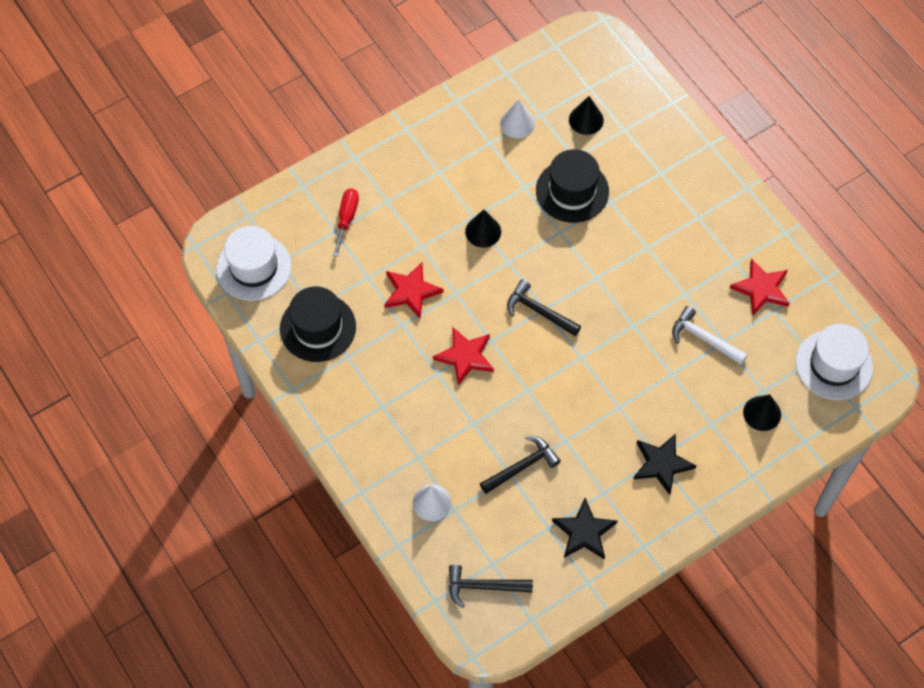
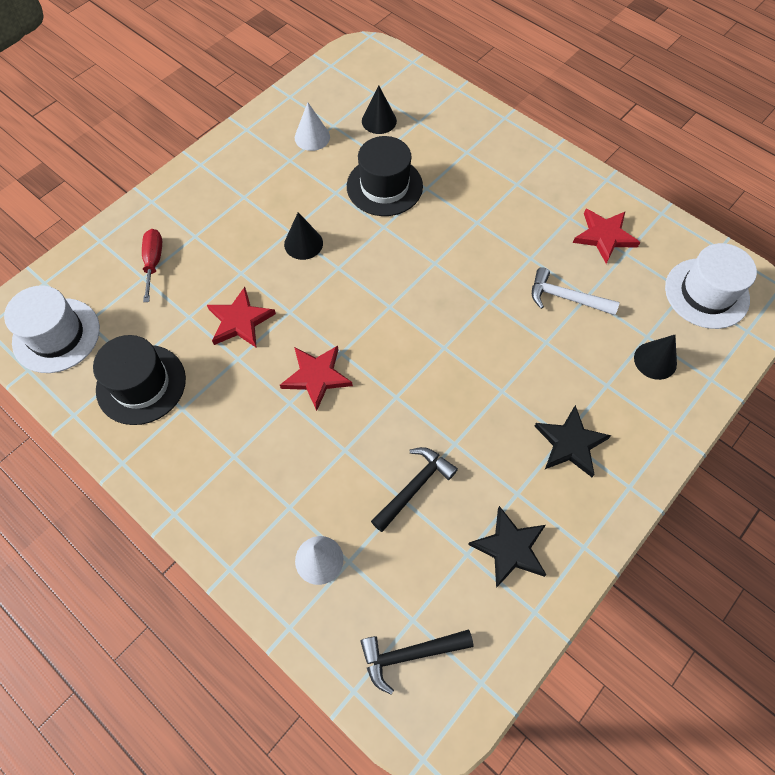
camera: 15 degrees left, 0 degrees up
black hammer [507,279,581,336] -> none

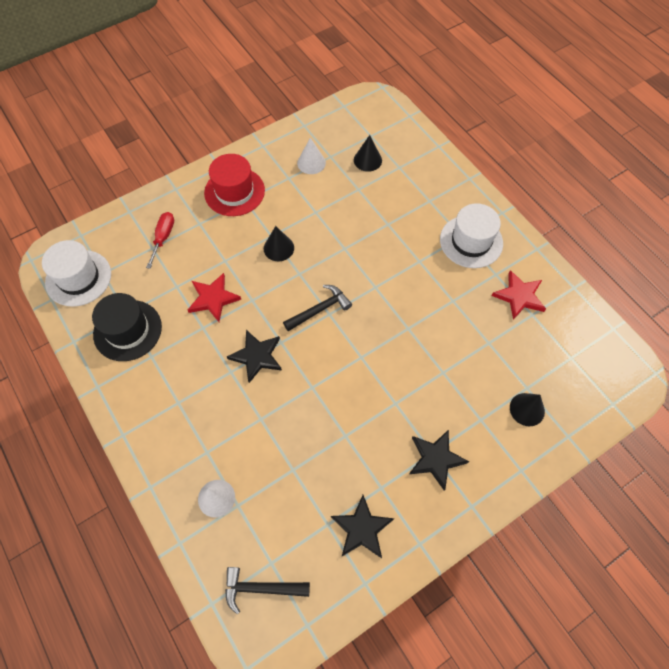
camera: 15 degrees right, 0 degrees up
red star [280,346,353,411] -> black star [227,330,282,383]
black hat [347,136,423,216] -> none
black hammer [371,447,458,532] -> black hammer moved to [283,285,352,331]
white hammer [532,267,619,315] -> none
white hat [665,243,757,329] -> white hat moved to [440,203,503,268]
none -> red hat [204,154,265,216]

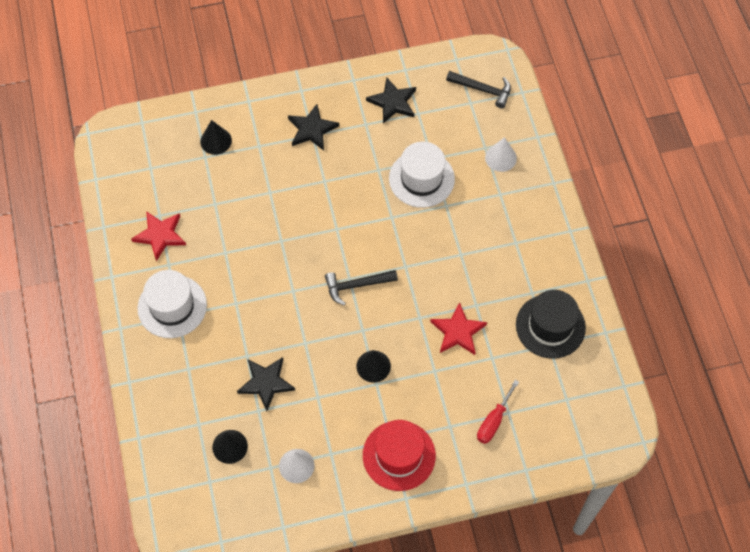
camera: 160 degrees left, 0 degrees up
white hat [42,240,111,307] -> white hat moved to [389,142,455,208]
black star [227,330,282,383] -> black star moved to [237,357,295,411]

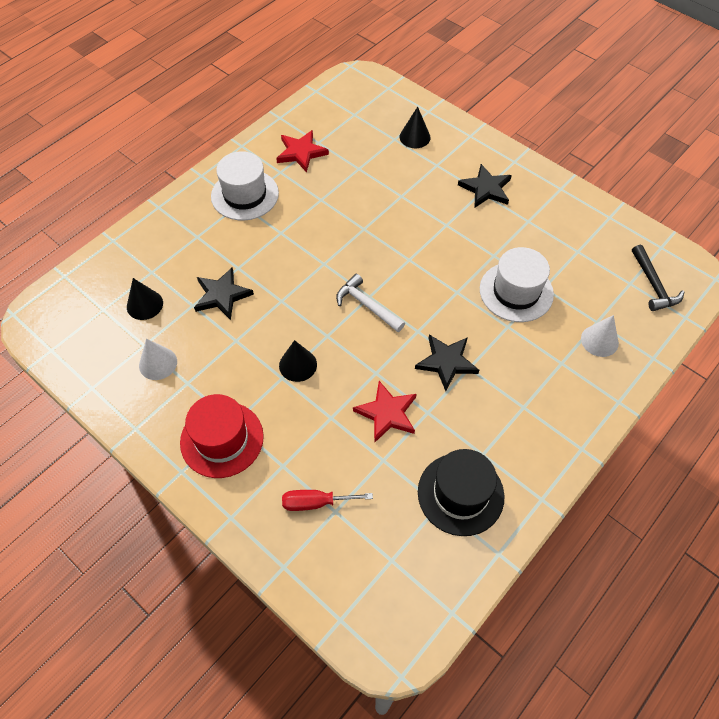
camera: 55 degrees right, 5 degrees down
black hammer [325,270,398,305] -> white hammer [336,274,405,332]
black star [366,78,416,123] -> black star moved to [415,334,479,391]

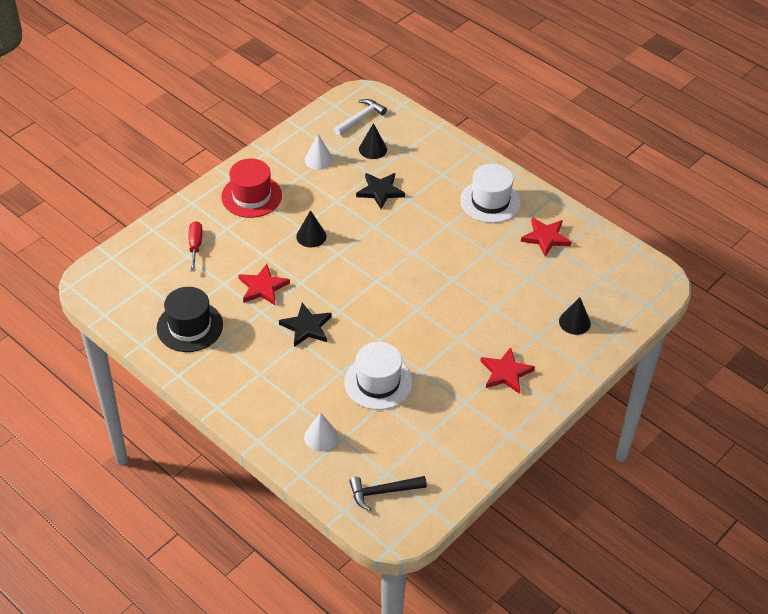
camera: 90 degrees right, 10 degrees down
white hammer [336,274,405,332] -> white hammer moved to [334,99,387,135]
black star [458,164,512,208] -> red star [480,347,535,394]

